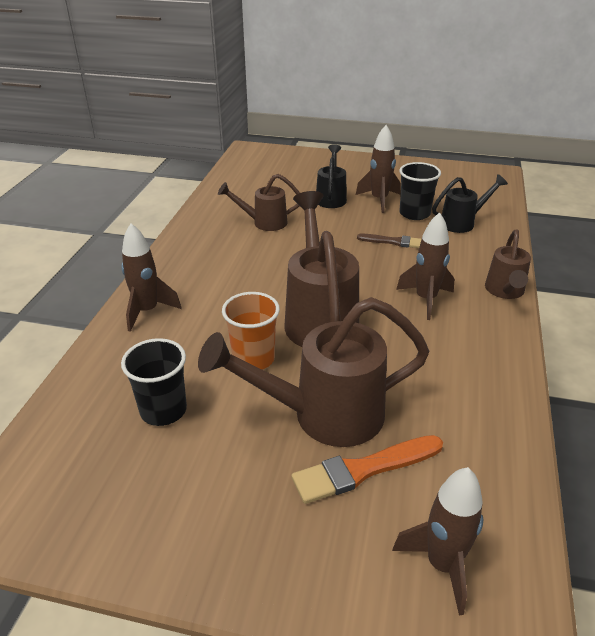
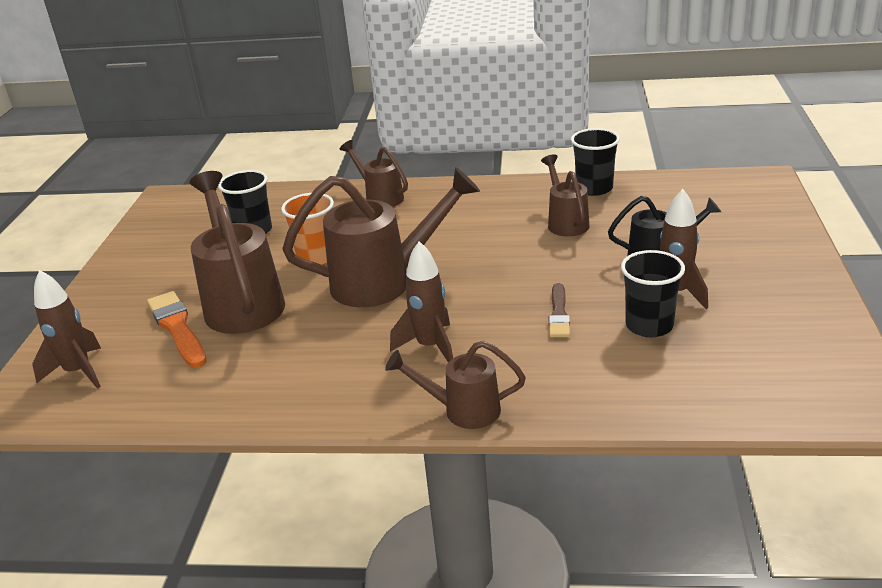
camera: 85 degrees right, 5 degrees down
brown rocket [121,223,182,332] -> brown watering can [340,140,408,207]
black watering can [432,174,508,233] -> none
none -> black cup [571,128,620,196]

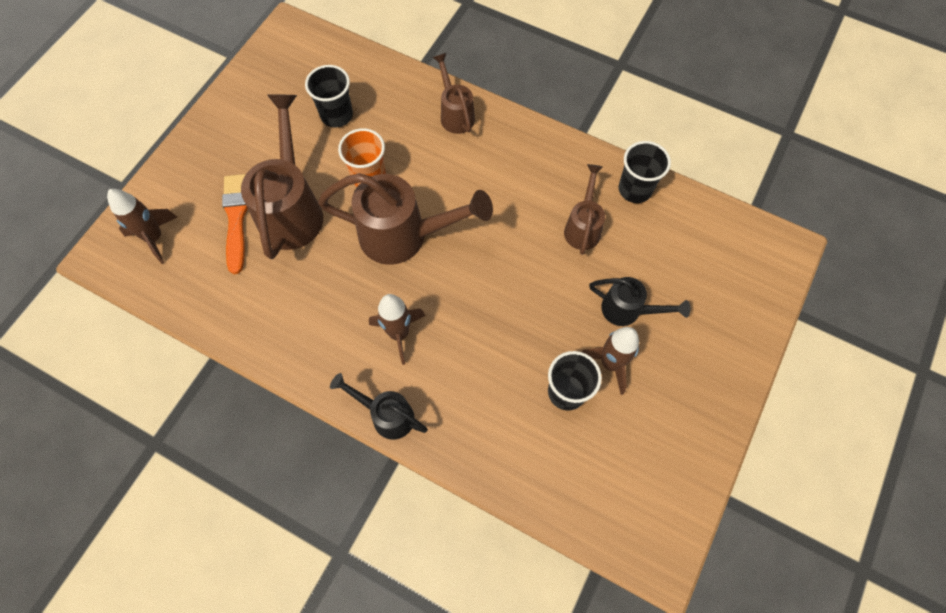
camera: 20 degrees right, 35 degrees up
brown watering can [385,341,526,429] -> black watering can [330,373,428,440]
brown brush [549,283,570,337] -> none

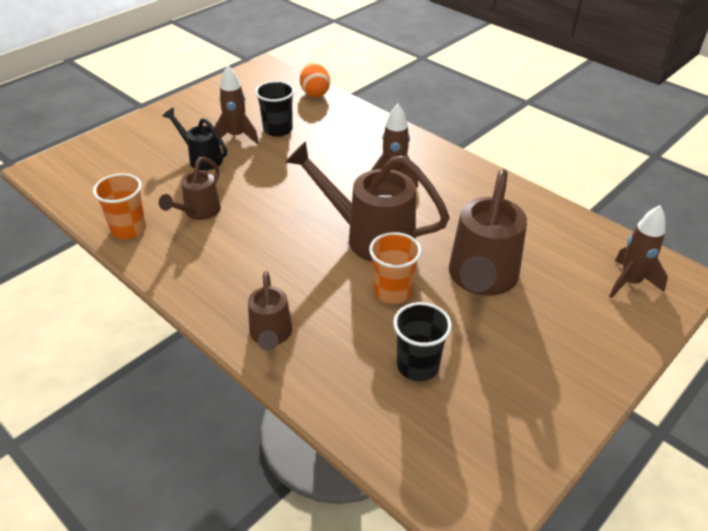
camera: 165 degrees left, 25 degrees down
orange brush [222,174,248,274] -> none
black watering can [330,373,428,440] -> none
black cup [619,141,671,203] -> orange cup [93,173,147,239]
none -> orange egg [300,63,330,97]

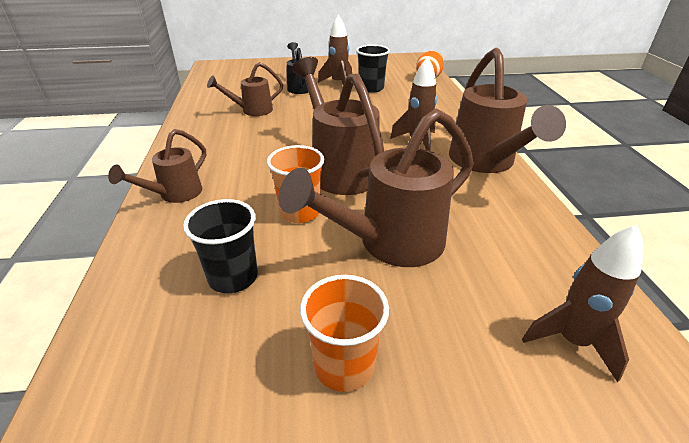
camera: 40 degrees right, 5 degrees down
orange cup [93,173,147,239] -> orange cup moved to [300,275,389,392]
none -> brown watering can [449,48,566,173]

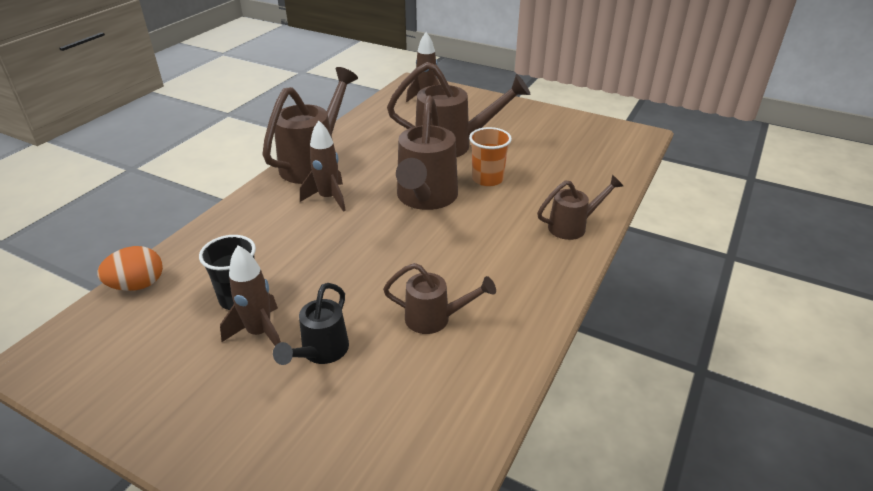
camera: 145 degrees left, 0 degrees up
black cup [183,199,258,293] -> none
orange cup [300,275,389,392] -> none

